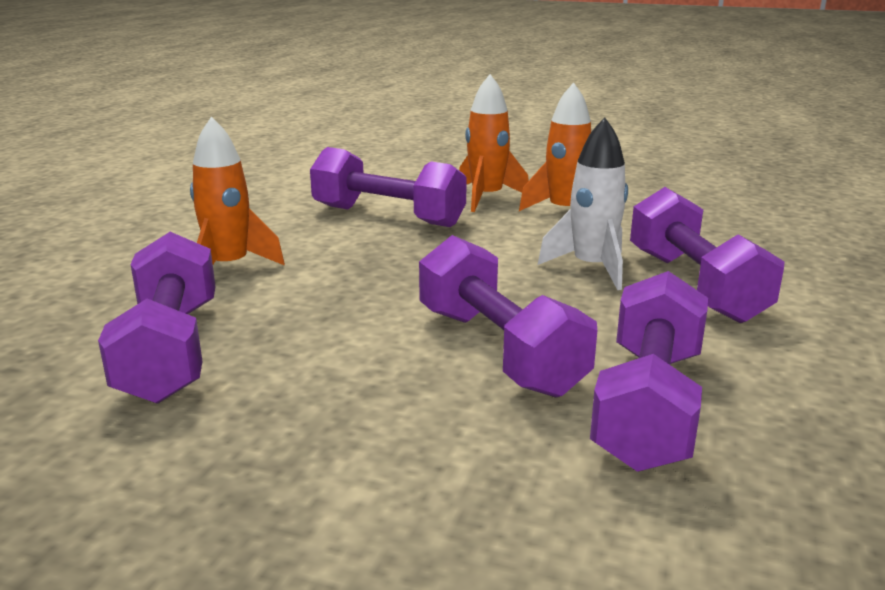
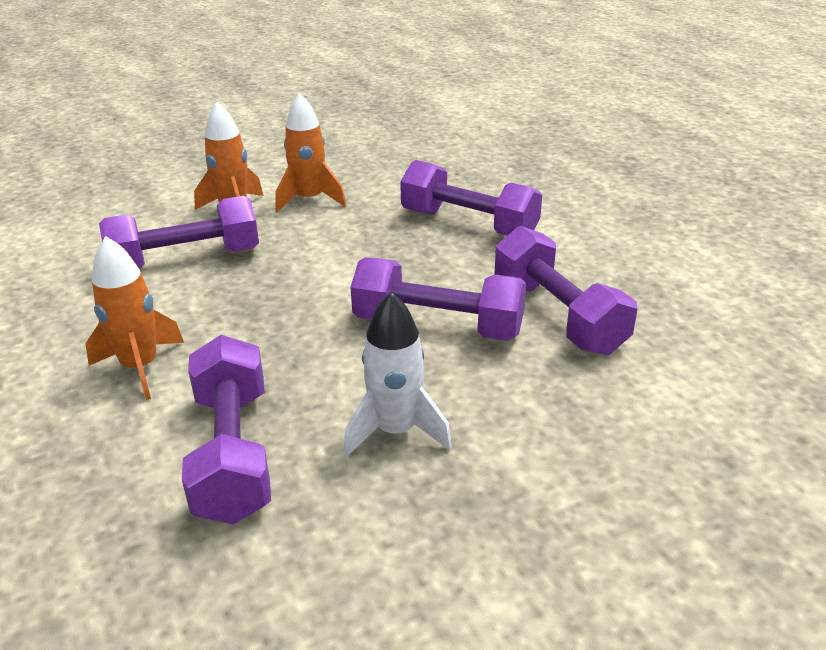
camera: 45 degrees left, 10 degrees up
purple dumbbell [98,232,216,404] -> purple dumbbell turned 45 degrees clockwise [182,335,271,524]
white rocket [538,117,628,290] -> white rocket moved to [344,292,452,457]

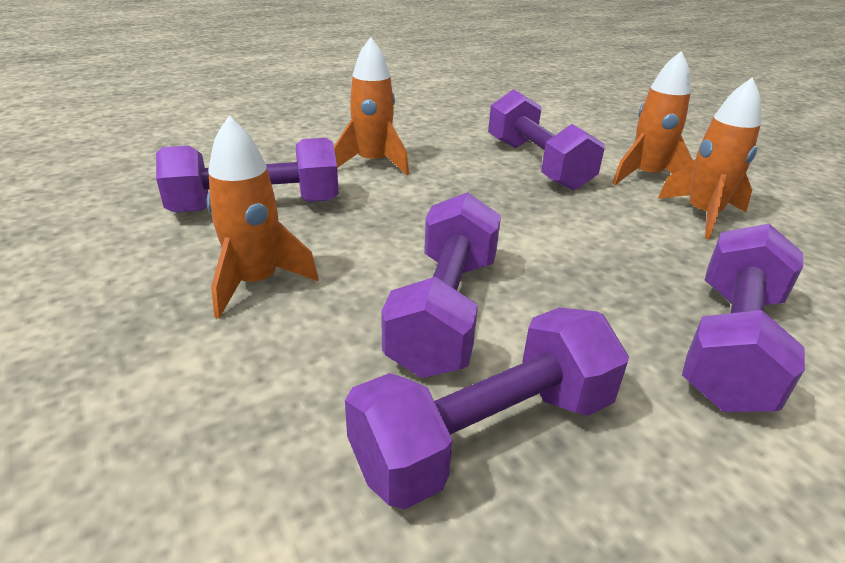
camera: 85 degrees right, 0 degrees up
white rocket [344,292,452,457] -> orange rocket [207,116,319,319]

